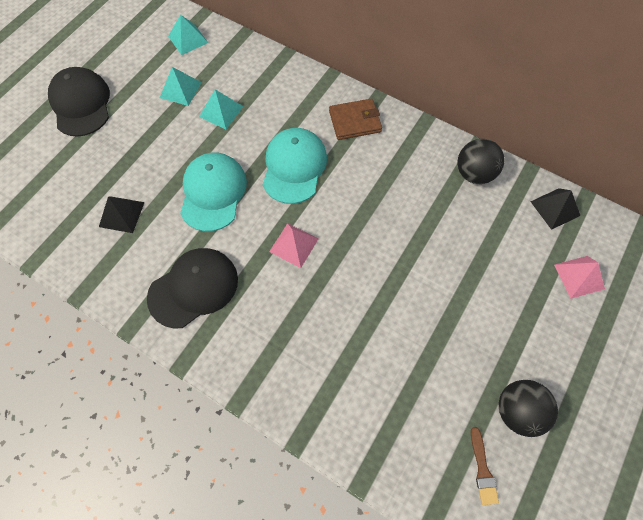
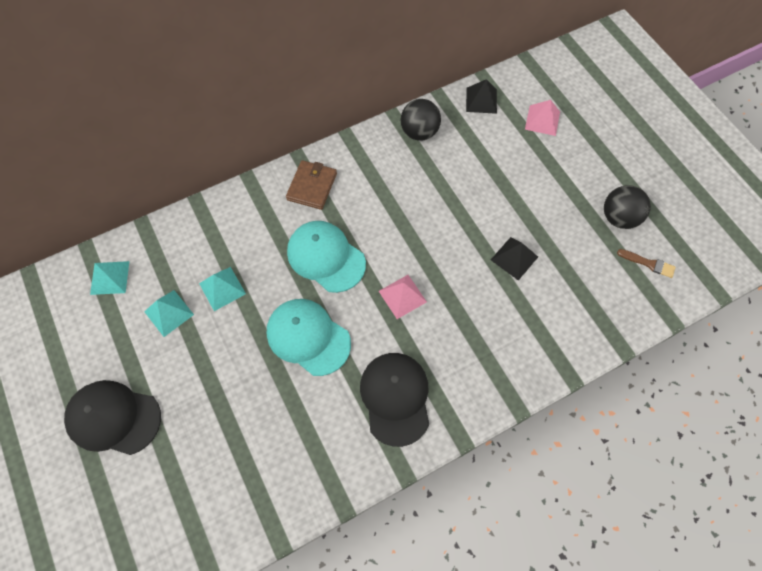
camera: 60 degrees left, 0 degrees up
black pyramid [99,197,145,233] -> black pyramid moved to [491,237,538,281]

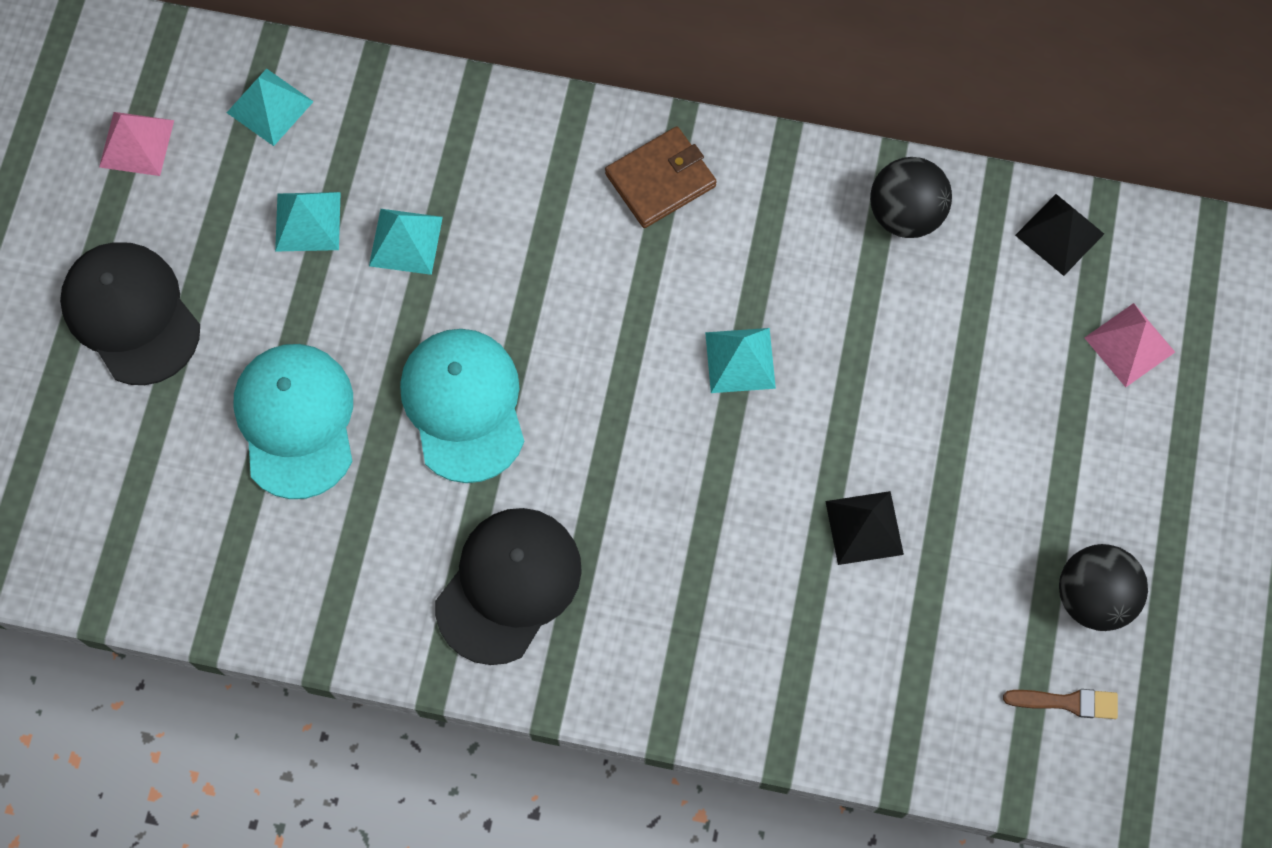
camera: 40 degrees right, 5 degrees up
turquoise cap [287,221,366,293] -> turquoise cap moved to [233,344,353,499]
pink pyramid [379,275,427,319] -> pink pyramid moved to [99,112,174,176]
brown brush [617,249,676,278] -> brown brush turned 60 degrees counterclockwise [1003,689,1118,719]
none -> turquoise pyramid [705,328,776,393]

